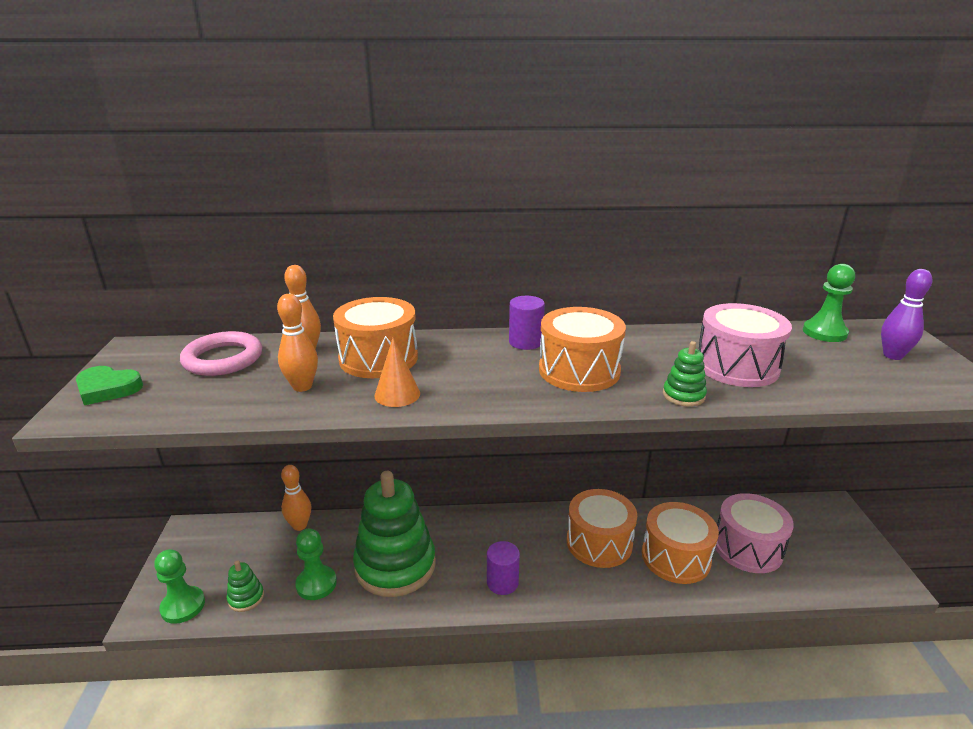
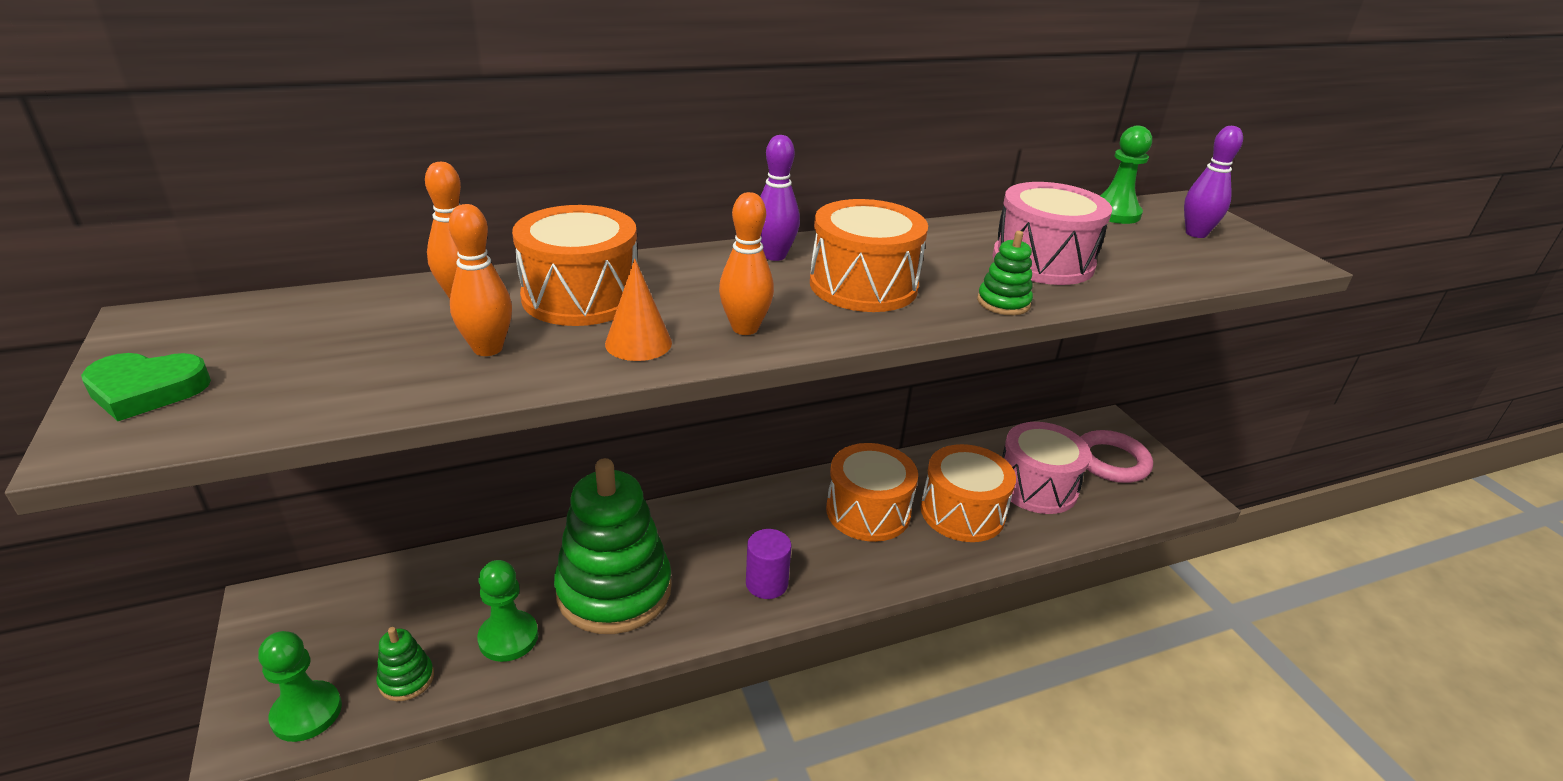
camera: 20 degrees left, 5 degrees up
pink ring [180,331,262,376] -> pink ring moved to [1081,430,1153,483]
orange bowling pin [281,465,311,531] -> orange bowling pin moved to [719,192,774,335]
purple cylinder [509,296,545,350] -> purple bowling pin [760,135,800,261]

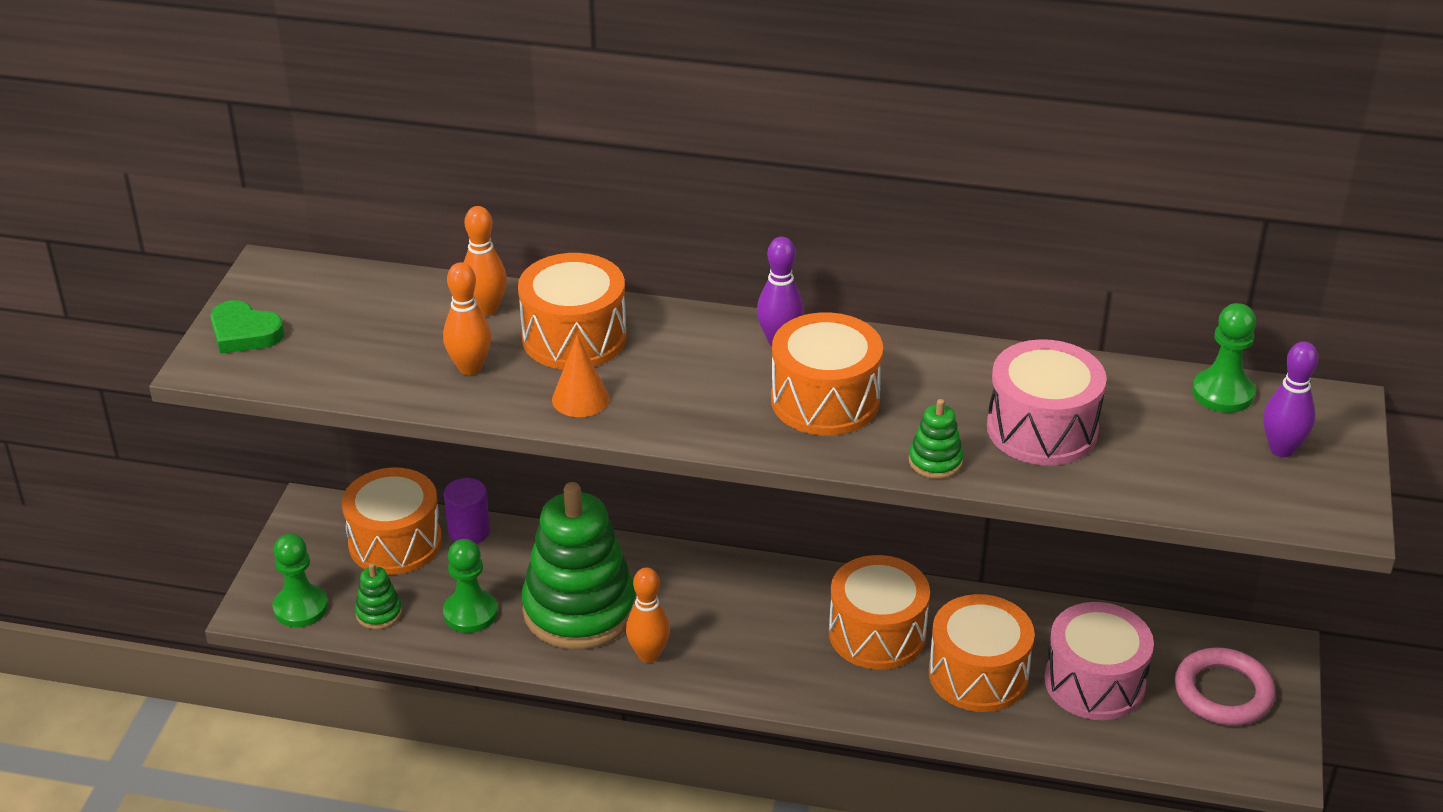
camera: 35 degrees right, 5 degrees up
orange bowling pin [719,192,774,335] -> orange bowling pin moved to [626,567,670,663]
purple cylinder [746,529,791,599] -> purple cylinder moved to [444,478,490,544]
none -> orange drum [342,467,442,575]

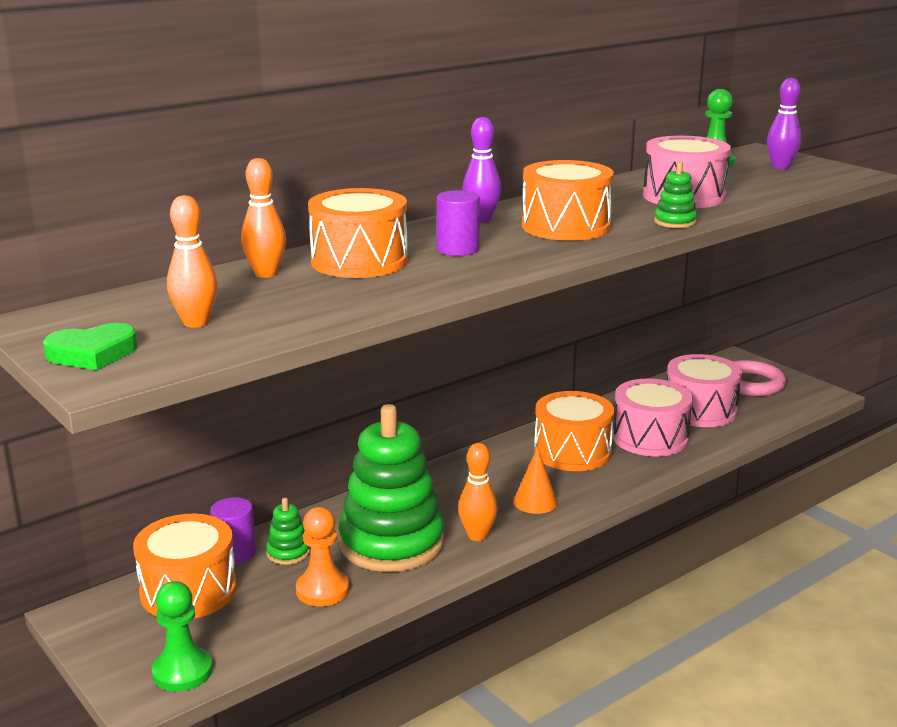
camera: 50 degrees left, 15 degrees down
green stacking toy [355,563,402,629] -> green stacking toy moved to [266,498,310,565]
orange bowling pin [443,262,491,375] -> orange bowling pin moved to [167,195,218,328]
green pawn [443,539,498,633] -> orange pawn [296,507,350,606]
orange cone [552,335,609,417] -> orange cone moved to [513,447,558,514]
orange drum [929,594,1035,712] -> pink drum [613,379,693,457]
none -> purple cylinder [436,190,480,256]

